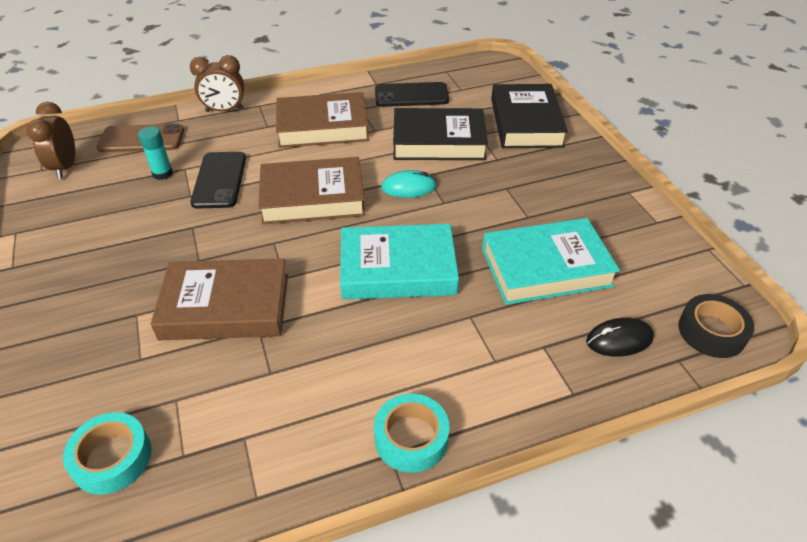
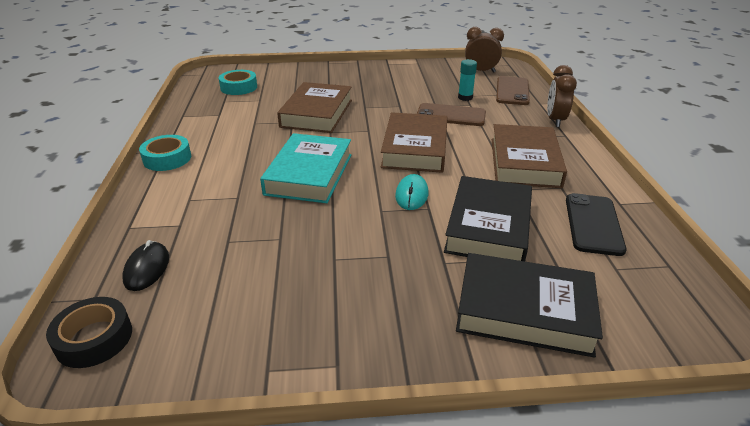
camera: 105 degrees right, 10 degrees down
black phone [190,152,246,209] -> brown phone [417,103,486,126]
turquoise book [482,218,620,305] -> none

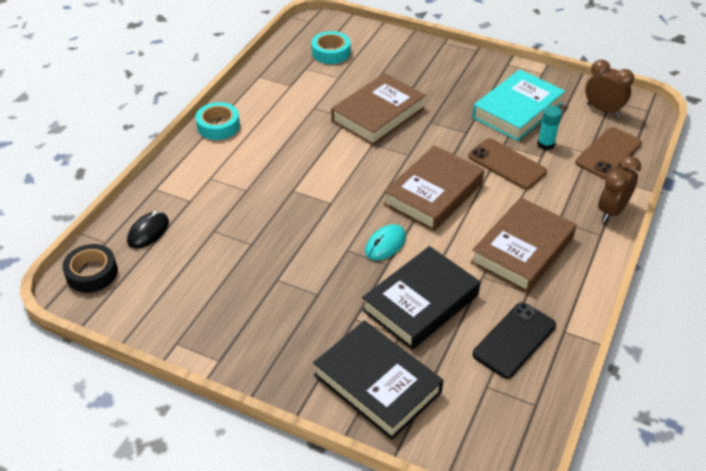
camera: 30 degrees right, 10 degrees up
turquoise book [260,133,351,203] -> turquoise book moved to [472,69,565,141]

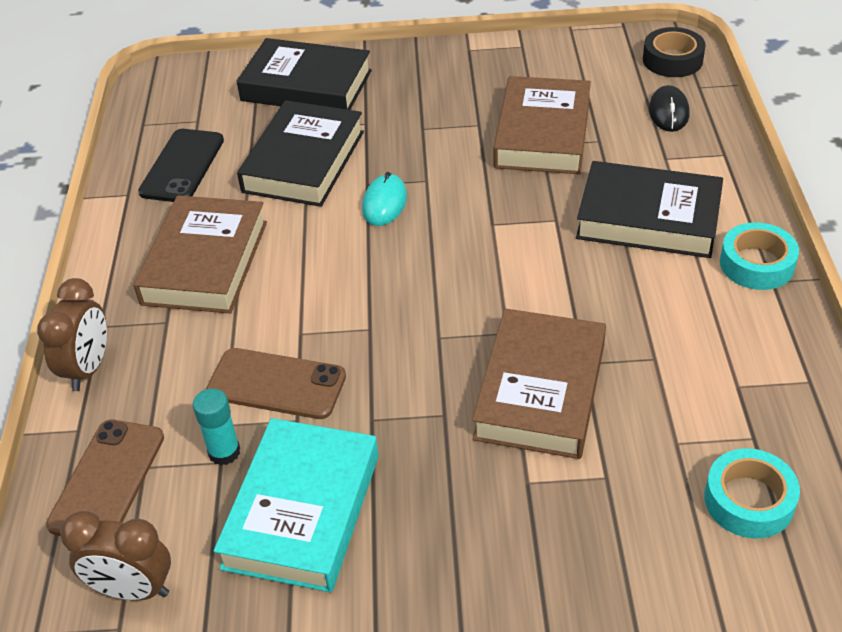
camera: 155 degrees right, 0 degrees up
brown book [383,145,484,231] -> brown book moved to [493,76,591,174]
none -> black book [576,161,723,258]

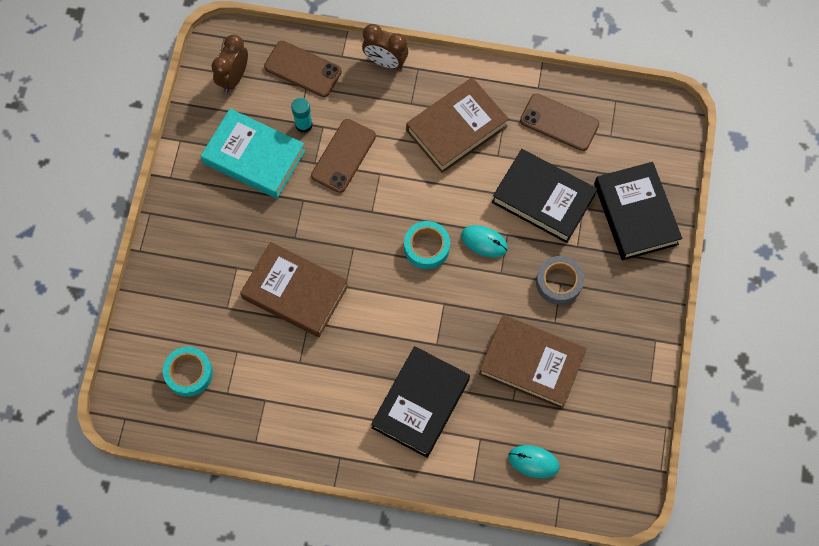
camera: 100 degrees right, 25 degrees up
brown book [134,195,267,314] -> brown book turned 60 degrees counterclockwise [406,77,509,173]
black phone [138,129,224,202] -> brown phone [520,93,599,151]
black book [237,38,372,110] -> black book turned 45 degrees counterclockwise [594,162,682,260]
black tape [643,27,706,77] -> none
black mouse [649,85,690,132] -> turquoise mouse [508,445,560,478]
turquoise tape [720,222,799,290] -> turquoise tape moved to [404,221,450,269]
none -> grey tape [536,256,584,305]

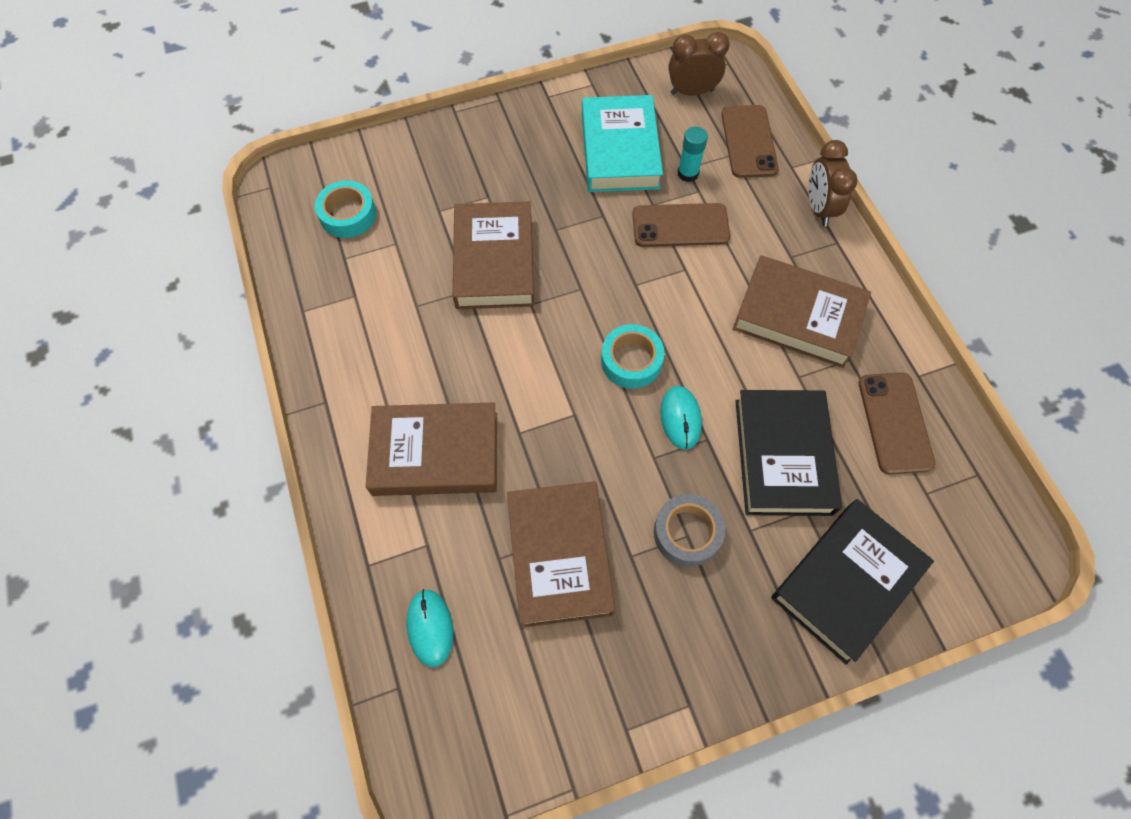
camera: 60 degrees right, 5 degrees down
black book [371,346,470,458] -> brown book [366,402,497,496]

